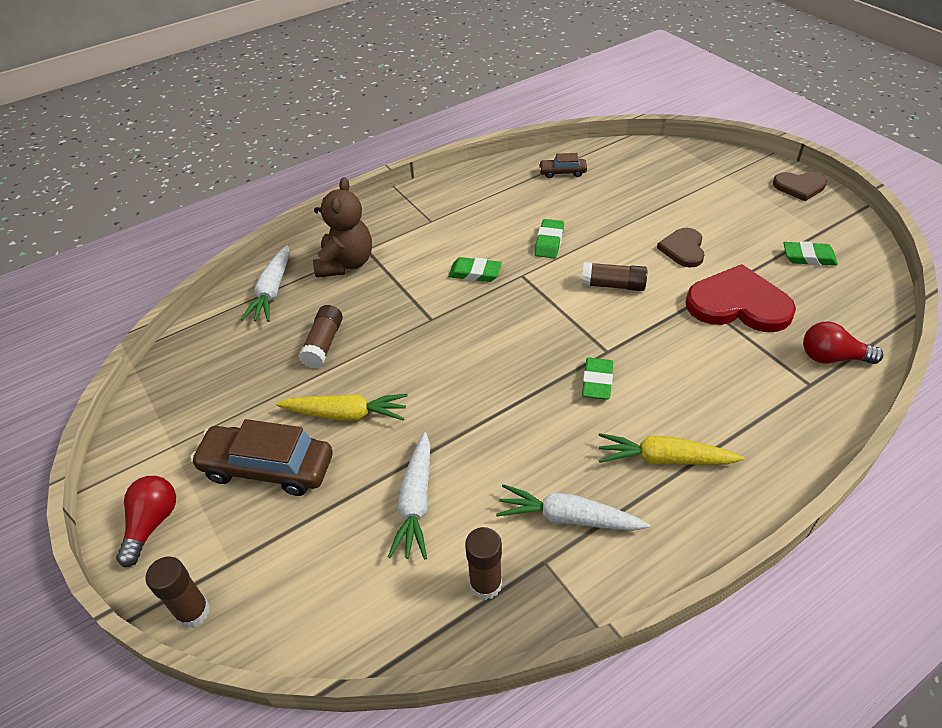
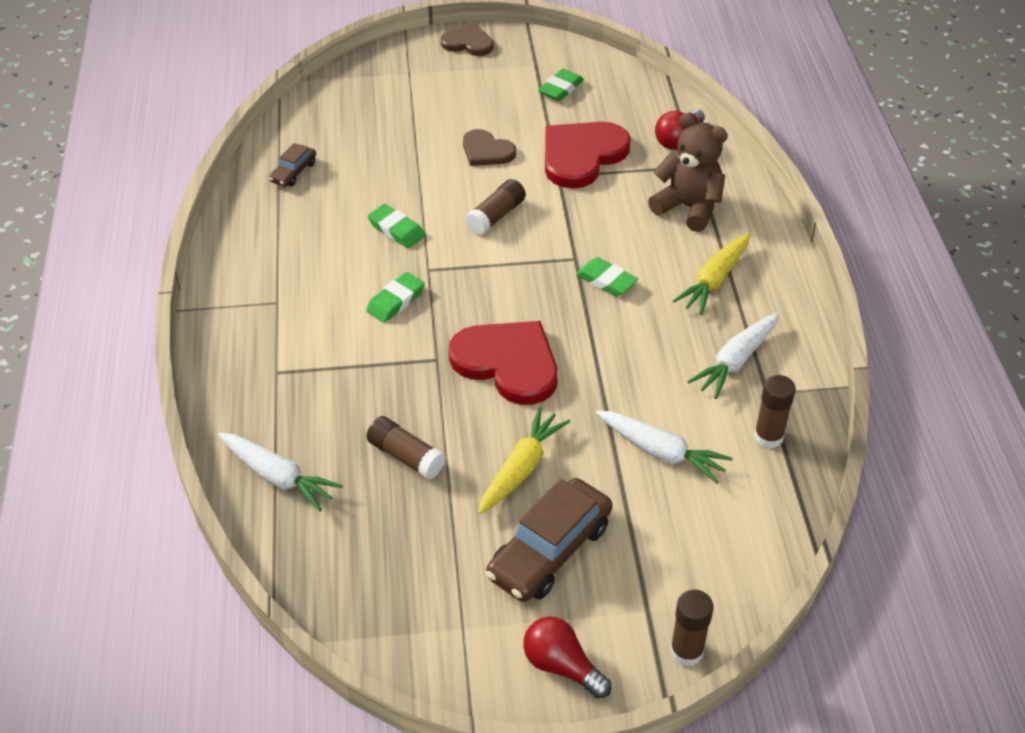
camera: 65 degrees left, 0 degrees up
brown teddy bear [313,177,372,278] -> brown teddy bear moved to [648,113,728,232]
brown heart [773,172,827,201] -> brown heart turned 105 degrees counterclockwise [441,24,493,56]
none -> red heart [449,321,558,405]

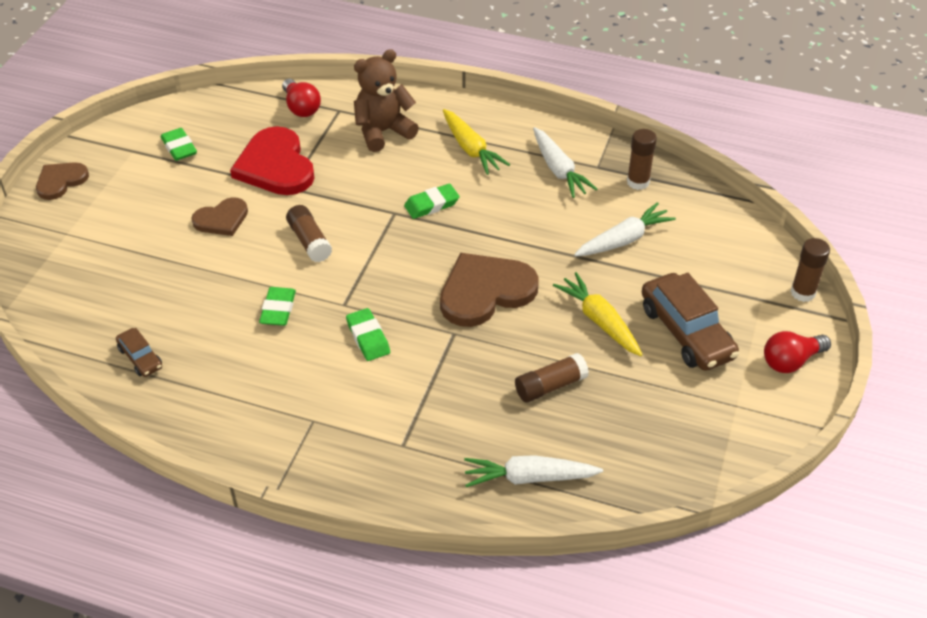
camera: 65 degrees left, 0 degrees up
white carrot [218,433,343,512] -> white carrot turned 150 degrees counterclockwise [464,455,603,487]
green eraser [368,204,425,248] -> green eraser turned 60 degrees counterclockwise [259,287,296,326]
red heart [449,321,558,405] -> brown heart [440,253,539,327]

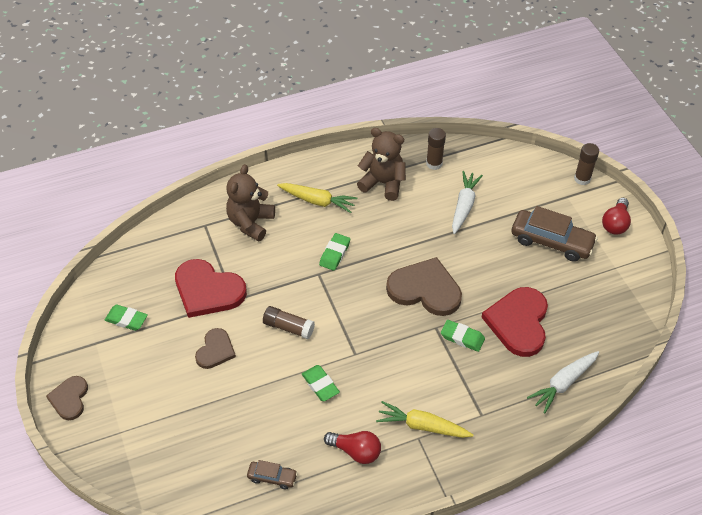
camera: 40 degrees left, 5 degrees up
red light bulb [282,79,321,117] -> red light bulb moved to [324,431,381,464]
green eraser [346,308,390,361] -> green eraser moved to [441,320,485,352]
brown heart [440,253,539,327] -> brown heart turned 90 degrees clockwise [386,257,462,316]
brown glue stick [515,353,589,403] -> red heart [481,287,548,357]
white carrot [533,127,597,198] -> brown teddy bear [357,128,406,201]
yellow carrot [553,272,643,356] -> yellow carrot moved to [376,401,474,438]

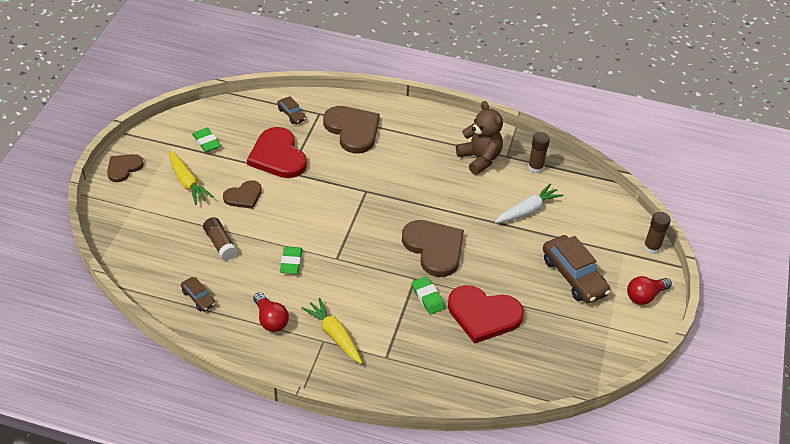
camera: 35 degrees right, 5 degrees down
brown teddy bear [226,164,275,241] -> brown heart [323,106,380,154]
brown glue stick [263,306,315,339] -> brown glue stick moved to [203,217,237,260]
yellow carrot [277,183,357,213] -> yellow carrot moved to [169,151,214,205]
green eraser [319,233,350,271] -> none
red heart [481,287,548,357] -> red heart turned 120 degrees counterclockwise [448,285,524,344]
white carrot [527,351,599,413] -> none
none -> brown car [277,96,306,124]

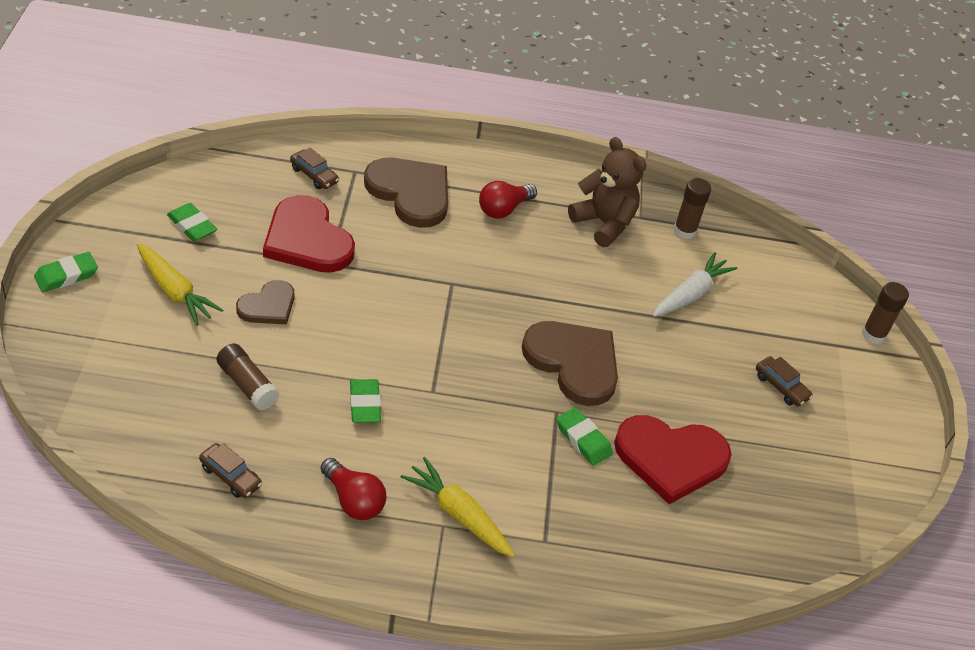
camera: 15 degrees left, 0 degrees up
brown heart [107,154,144,182] -> green eraser [34,252,98,292]
brown car [543,235,611,304] -> brown car [756,356,813,406], size x0.51
red light bulb [627,276,672,305] -> red light bulb moved to [479,181,537,219]

